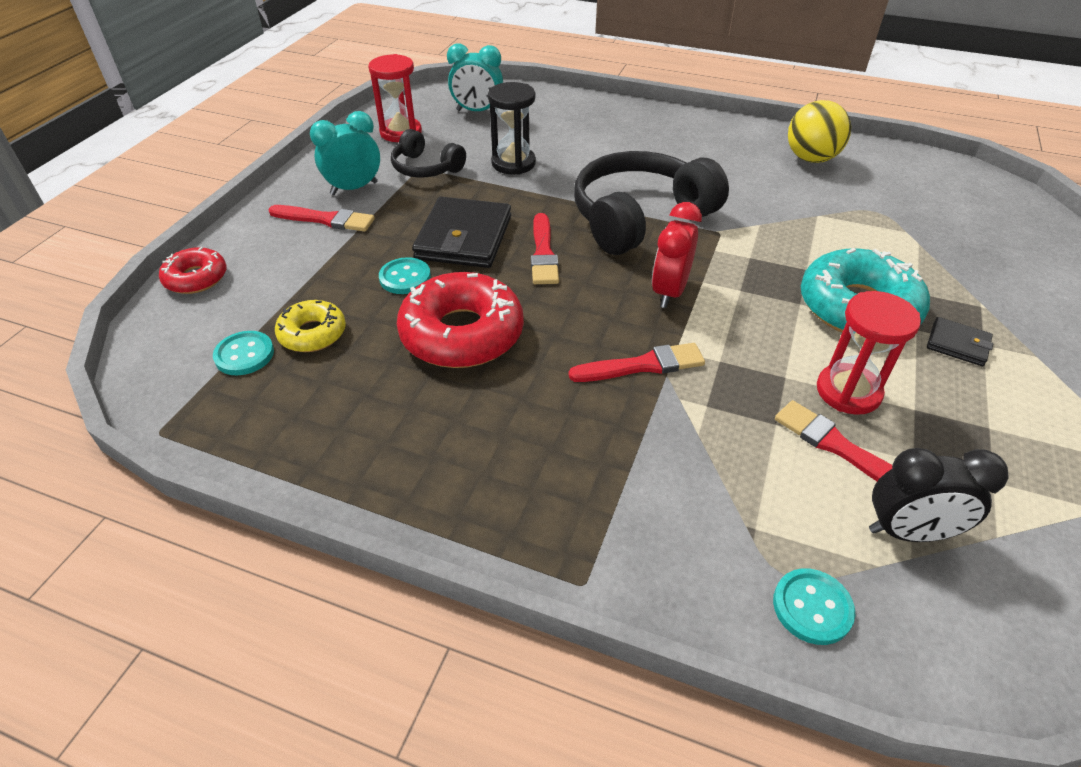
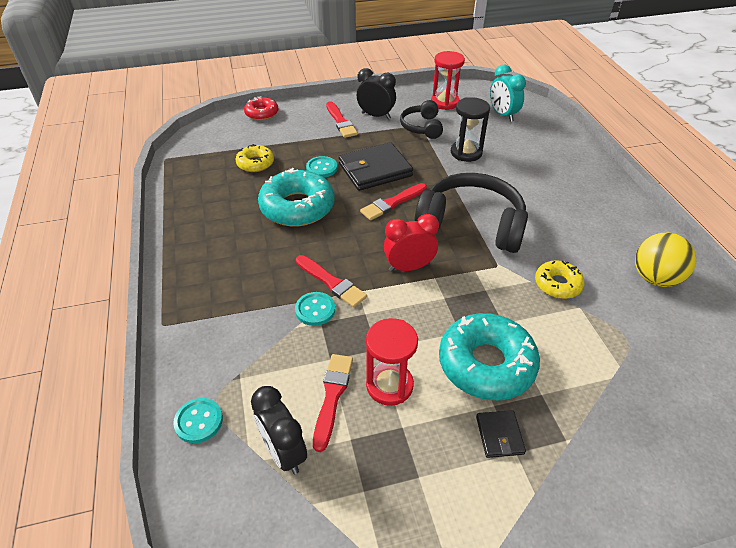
camera: 55 degrees right, 0 degrees up
turquoise button [213,331,274,375] -> turquoise button moved to [295,292,335,326]
turquoise clock [310,111,380,195] -> black clock [357,68,396,119]
red donut [397,272,524,368] -> turquoise donut [258,168,334,226]
none -> yellow donut [535,260,585,299]

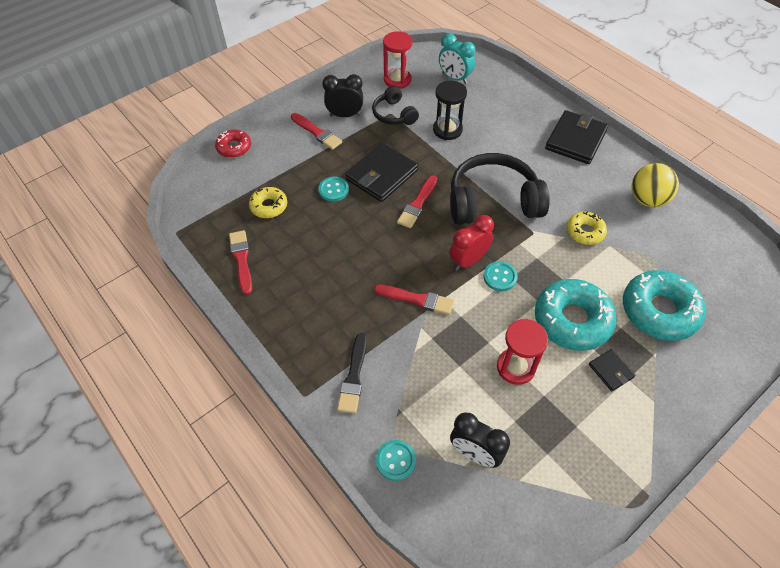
camera: 25 degrees left, 10 degrees up
turquoise donut [258,168,334,226] -> turquoise donut moved to [623,270,706,341]
turquoise button [295,292,335,326] -> turquoise button moved to [483,261,518,291]
red brush [313,354,353,452] -> red brush moved to [229,230,252,295]
none -> black brush [337,333,367,413]
none -> black wallet [545,110,608,164]

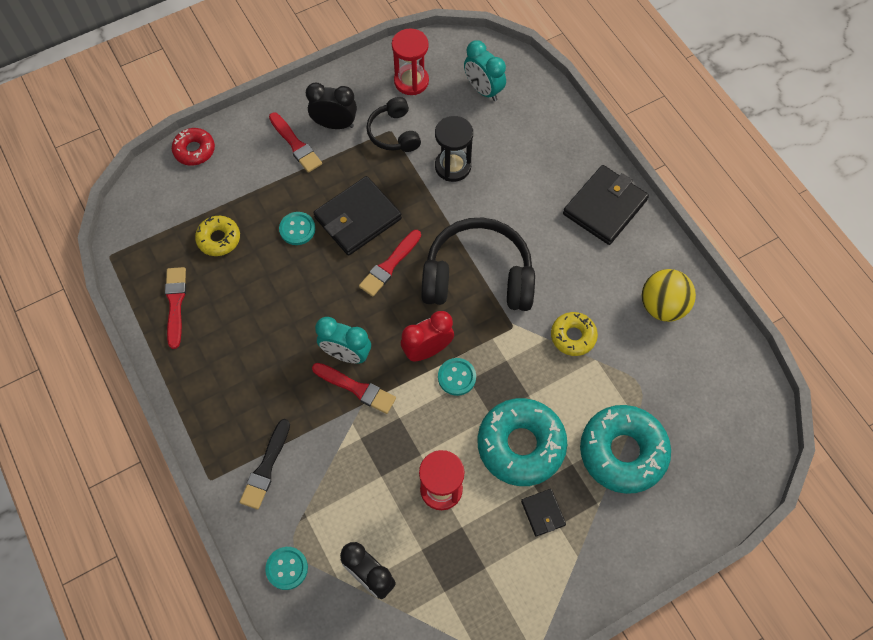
camera: 10 degrees right, 10 degrees up
none -> turquoise clock [315,317,371,364]

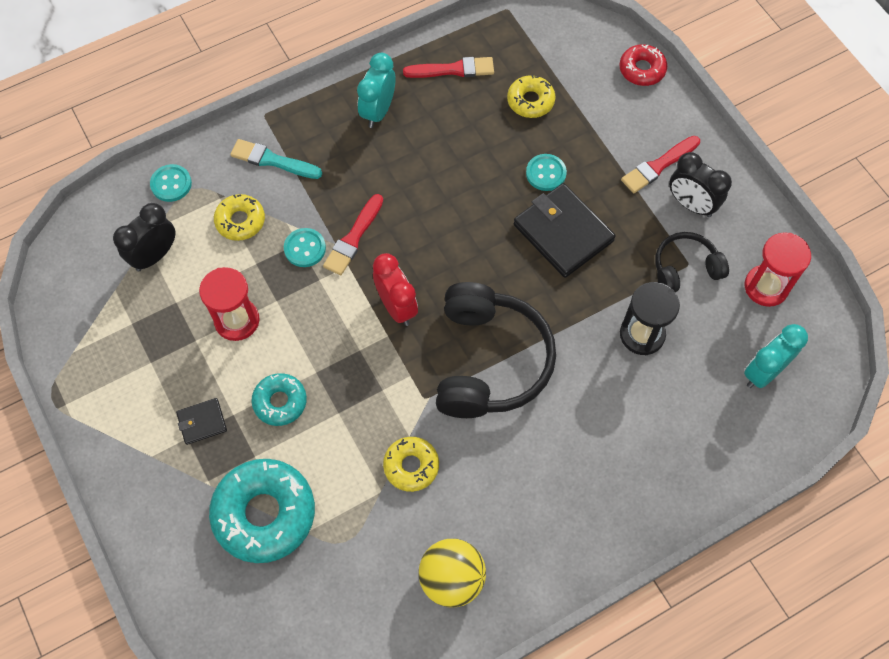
camera: 90 degrees right, 0 degrees up
black brush [240,419,290,509] -> turquoise brush [230,139,322,179]
black clock [306,83,357,129] -> black clock turned 120 degrees clockwise [669,152,732,217]
turquoise clock [315,317,371,364] -> turquoise clock moved to [357,53,395,128]
red brush [359,230,421,297] -> none
turquoise button [438,358,476,396] -> turquoise button moved to [284,228,326,267]
turquoise donut [477,398,567,486] -> turquoise donut [252,373,307,426], size x0.55
black wallet [563,165,649,245] -> none
none -> yellow donut [214,194,265,241]

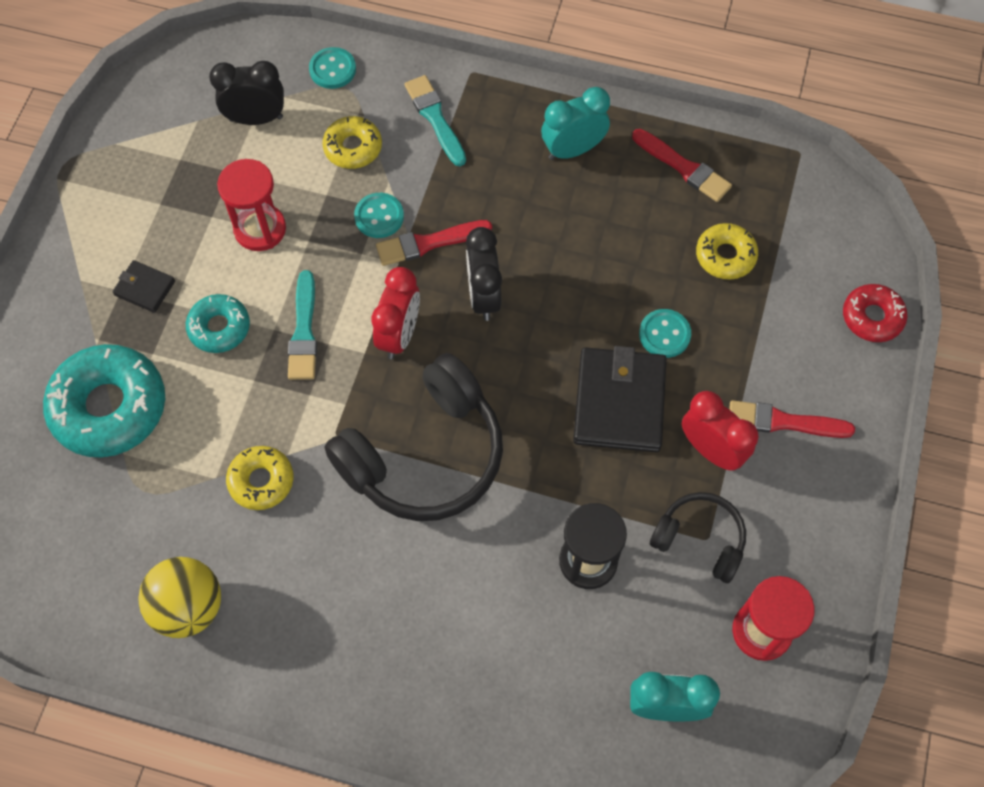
camera: 45 degrees right, 0 degrees up
black clock [669,152,732,217] -> black clock moved to [466,227,502,321]
none -> turquoise brush [288,270,317,380]
none -> red clock [682,391,758,471]

